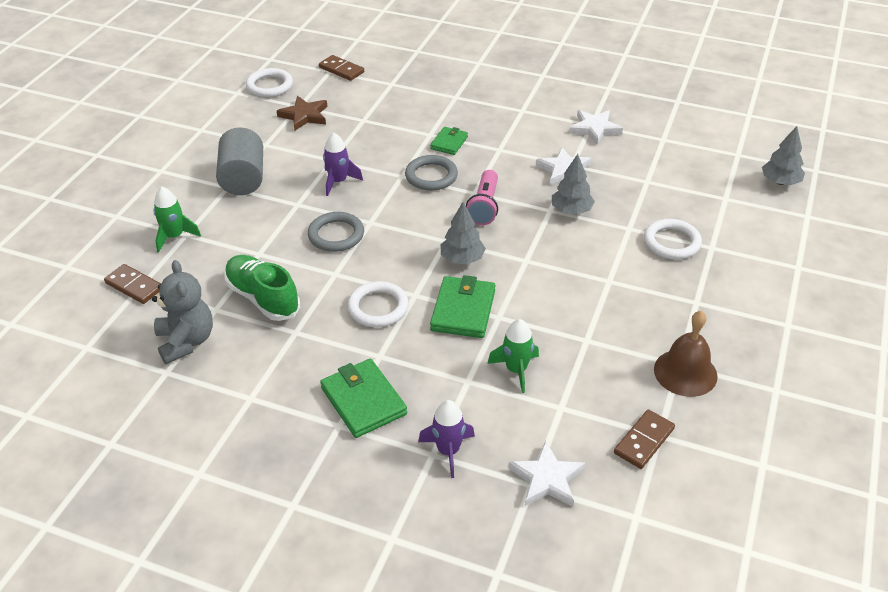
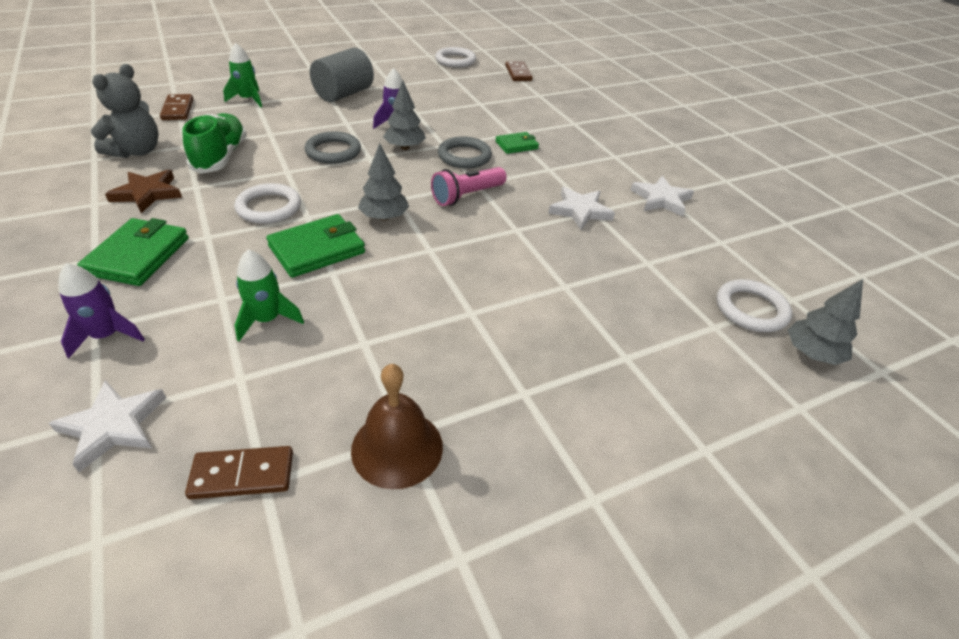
camera: 40 degrees right, 0 degrees up
brown star [277,96,327,131] -> brown star moved to [105,170,182,213]
grey tree [552,154,595,215] -> grey tree moved to [383,80,426,150]
white ring [644,219,702,259] -> white ring moved to [716,279,792,332]

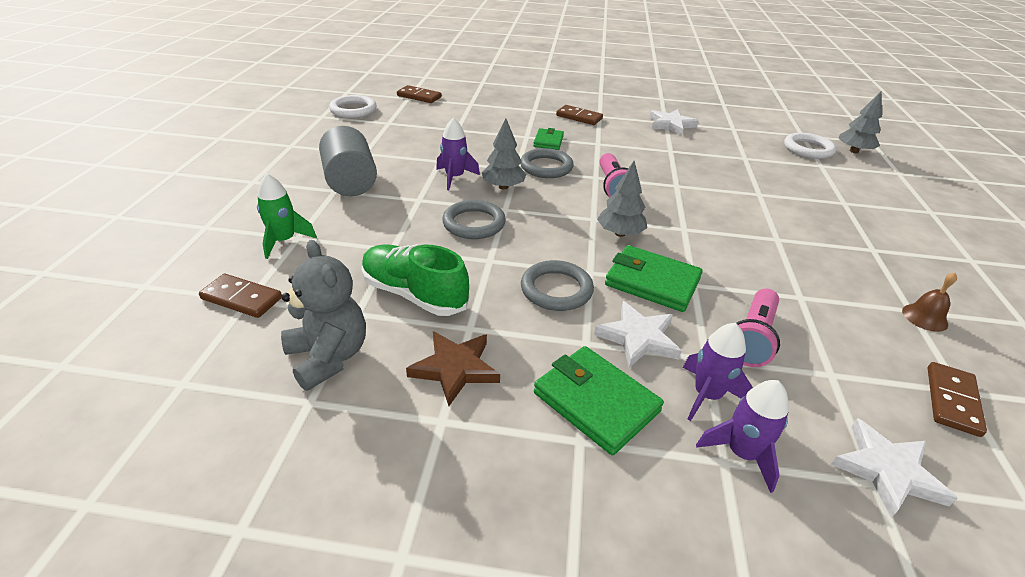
camera: 55 degrees left, 5 degrees down
white ring [234,183,301,224] -> grey ring [521,260,594,311]
green rocket [235,249,304,341] -> pink flashlight [737,289,780,367]
green wallet [266,214,365,278] -> green wallet turned 60 degrees counterclockwise [605,245,703,312]
brown bell [351,364,443,489] -> brown bell [902,273,957,332], size x0.57
white star [548,187,615,230] -> white star moved to [594,301,682,368]
none -> brown domino [556,105,603,125]
none -> purple rocket [683,323,753,421]

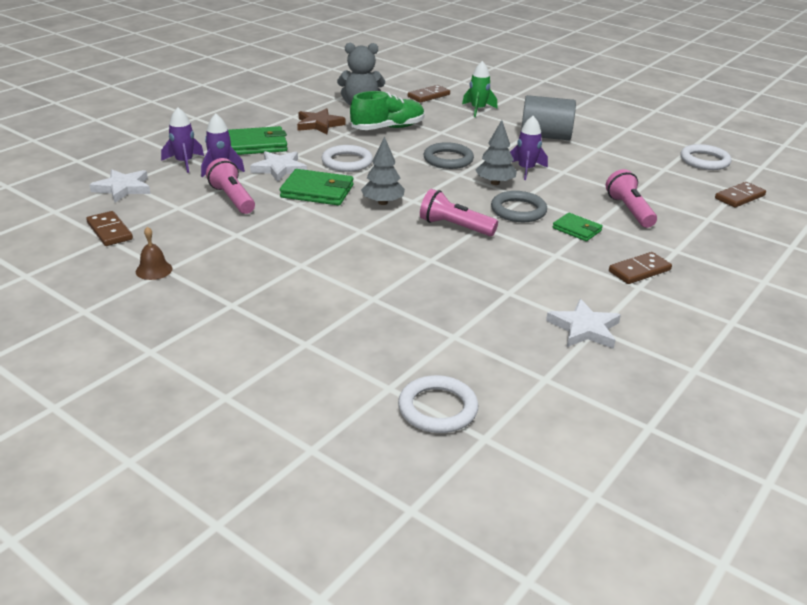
camera: 120 degrees right, 5 degrees down
grey ring [521,260,594,311] -> white ring [322,145,373,172]
green wallet [605,245,703,312] -> green wallet turned 45 degrees clockwise [280,169,353,206]
grey tree [838,90,882,153] -> none
none -> pink flashlight [606,169,657,228]

